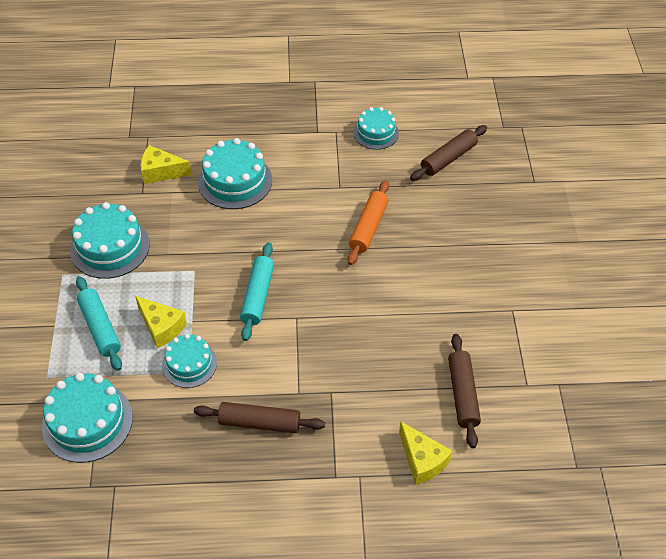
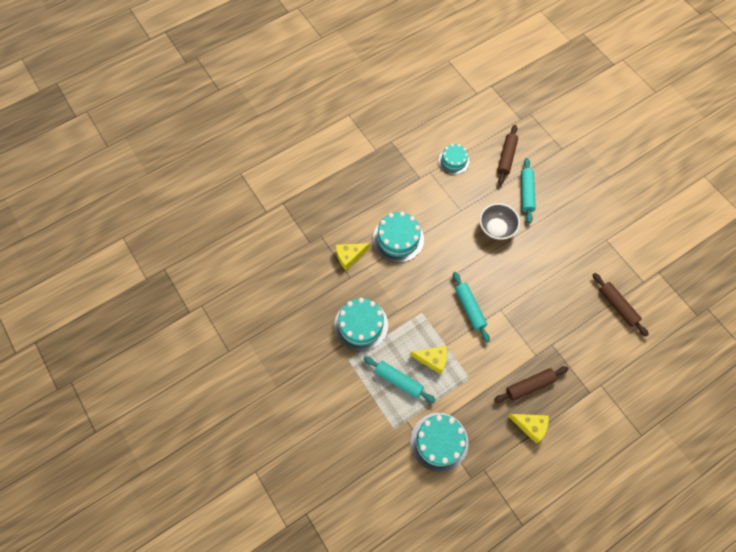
camera: 30 degrees left, 15 degrees up
turquoise cake [162,334,217,388] -> none
orange rolling pin [348,180,389,265] -> grey bowl [480,203,520,240]
yellow cheese [399,421,452,485] -> yellow cheese moved to [508,414,549,443]
none -> turquoise rolling pin [521,158,536,224]

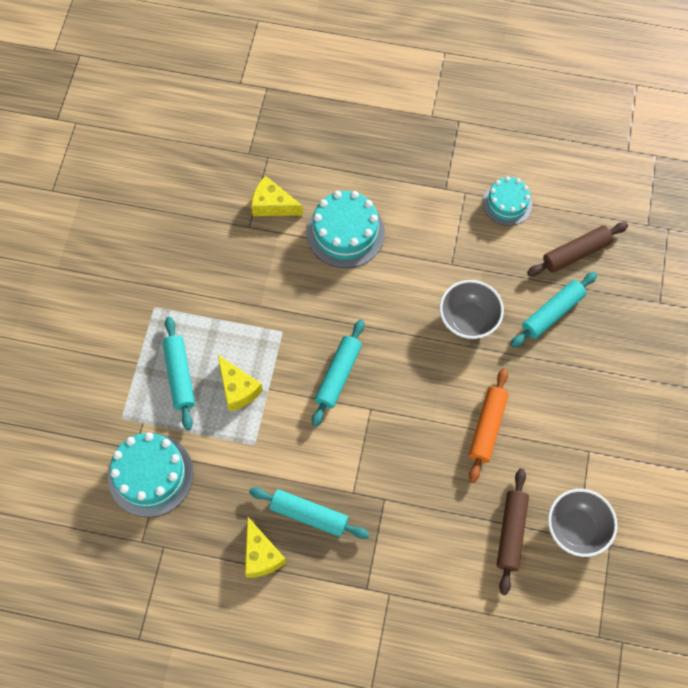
camera: 45 degrees right, 0 degrees up
turquoise cake [334,298,388,352] -> none
brown rolling pin [494,366,568,403] -> turquoise rolling pin [249,487,369,539]
none -> orange rolling pin [469,368,508,483]
none -> grey bowl [548,489,617,557]

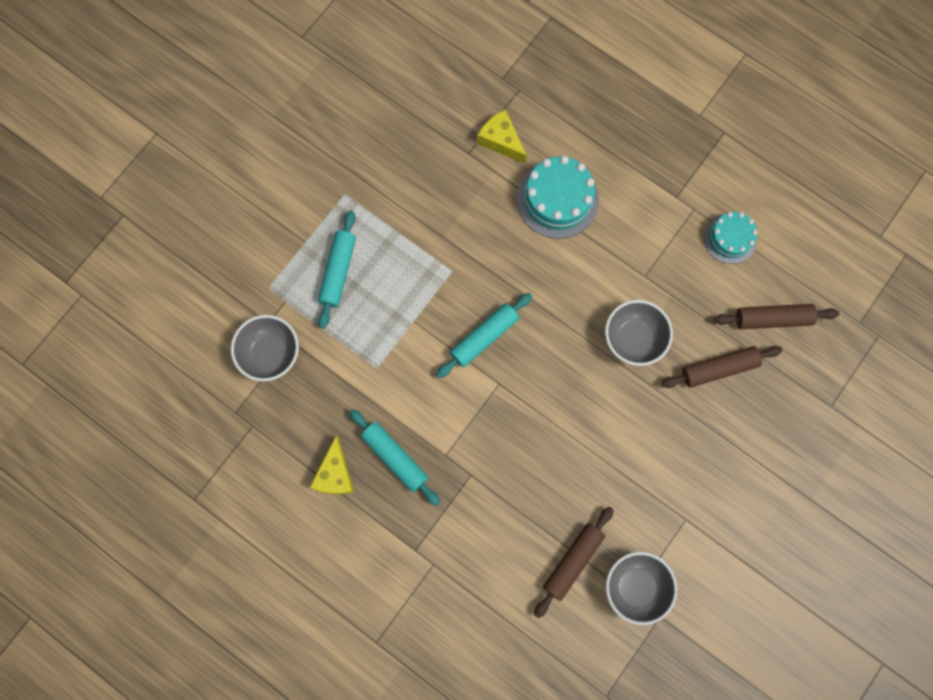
camera: 25 degrees right, 10 degrees up
turquoise cake [108,432,194,517] -> grey bowl [231,315,299,381]
yellow cheese [218,355,263,412] -> none
orange rolling pin [469,368,508,483] -> none
turquoise rolling pin [510,272,597,348] -> brown rolling pin [661,346,782,388]

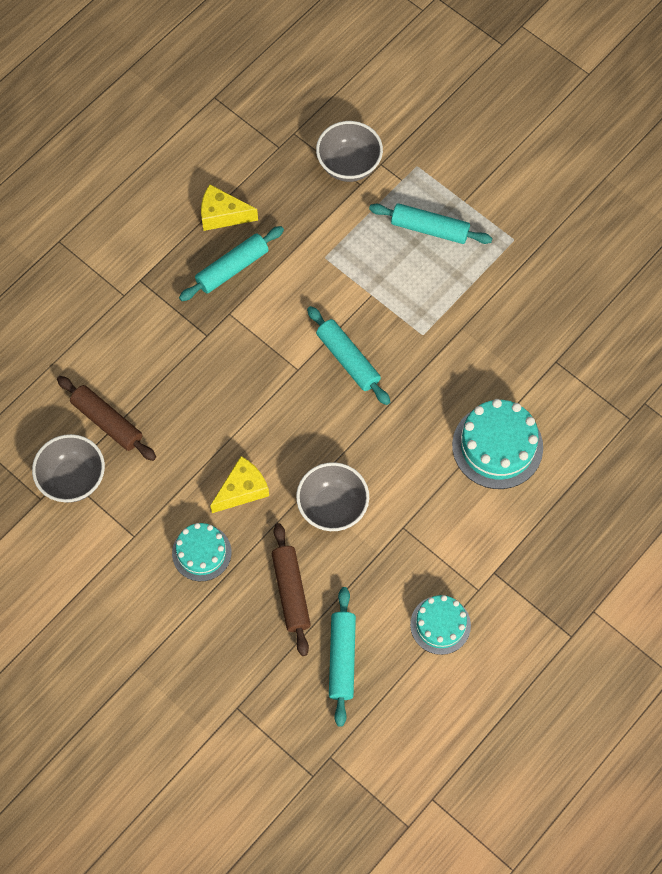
camera: 95 degrees right, 10 degrees down
yellow cheese [477,109,527,164] -> yellow cheese moved to [210,456,269,513]
brown rolling pin [714,304,840,329] -> turquoise rolling pin [329,587,356,727]
none -> turquoise cake [172,523,232,581]

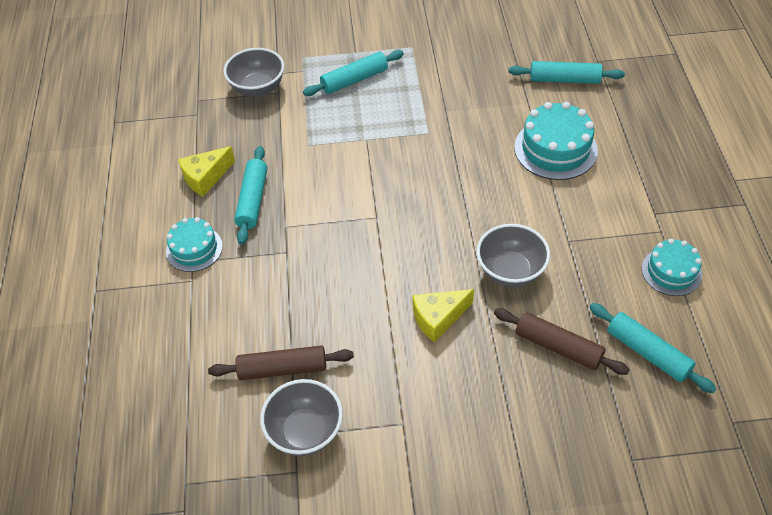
camera: 45 degrees left, 15 degrees down
turquoise cake [172,523,232,581] -> turquoise cake moved to [166,217,223,272]
yellow cheese [210,456,269,513] -> yellow cheese turned 120 degrees counterclockwise [412,289,474,343]
turquoise rolling pin [307,306,390,405] -> turquoise rolling pin moved to [508,61,625,84]

